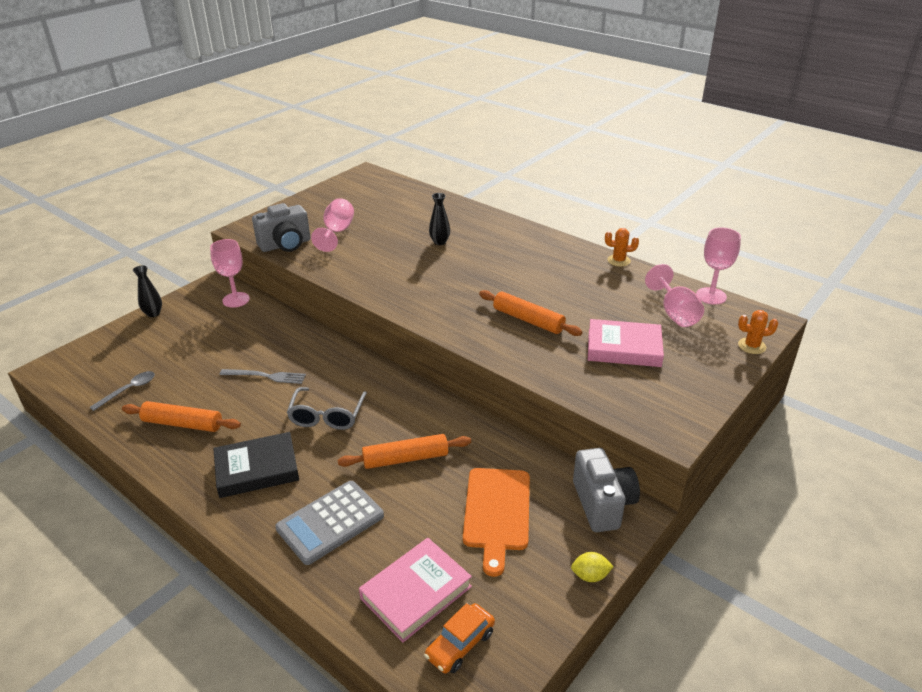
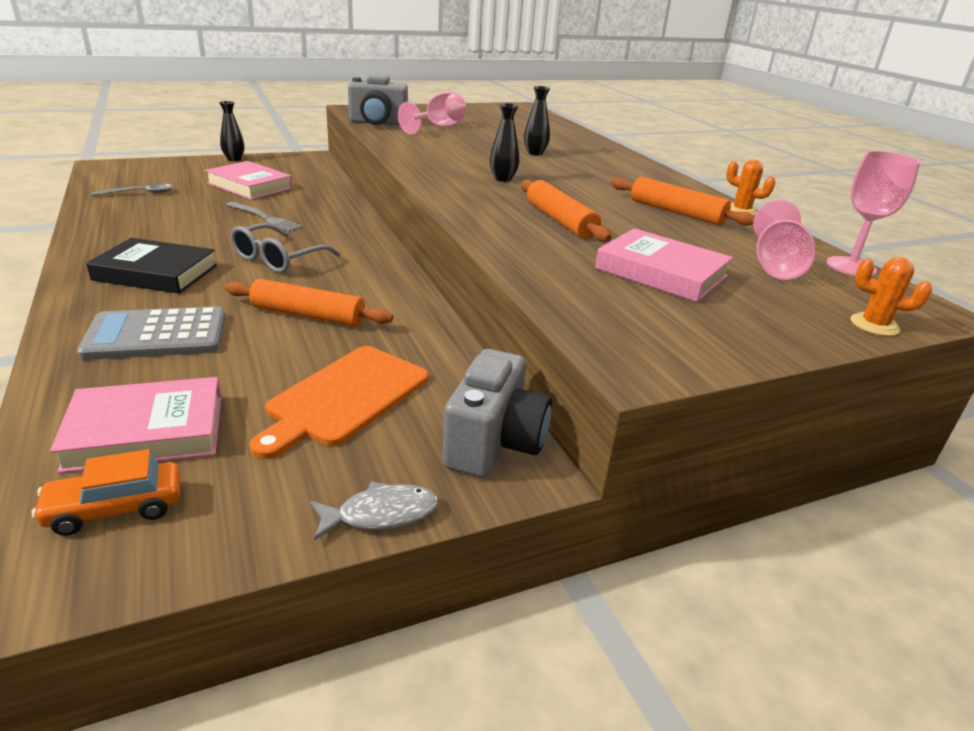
camera: 25 degrees right, 5 degrees down
orange rolling pin [122,401,241,432] -> orange rolling pin moved to [611,177,754,226]
pink goblet [210,239,250,308] -> none
yellow lemon [571,552,614,582] -> grey fish [310,482,439,541]
none -> pink book [205,161,293,200]
none -> black vase [490,103,520,182]

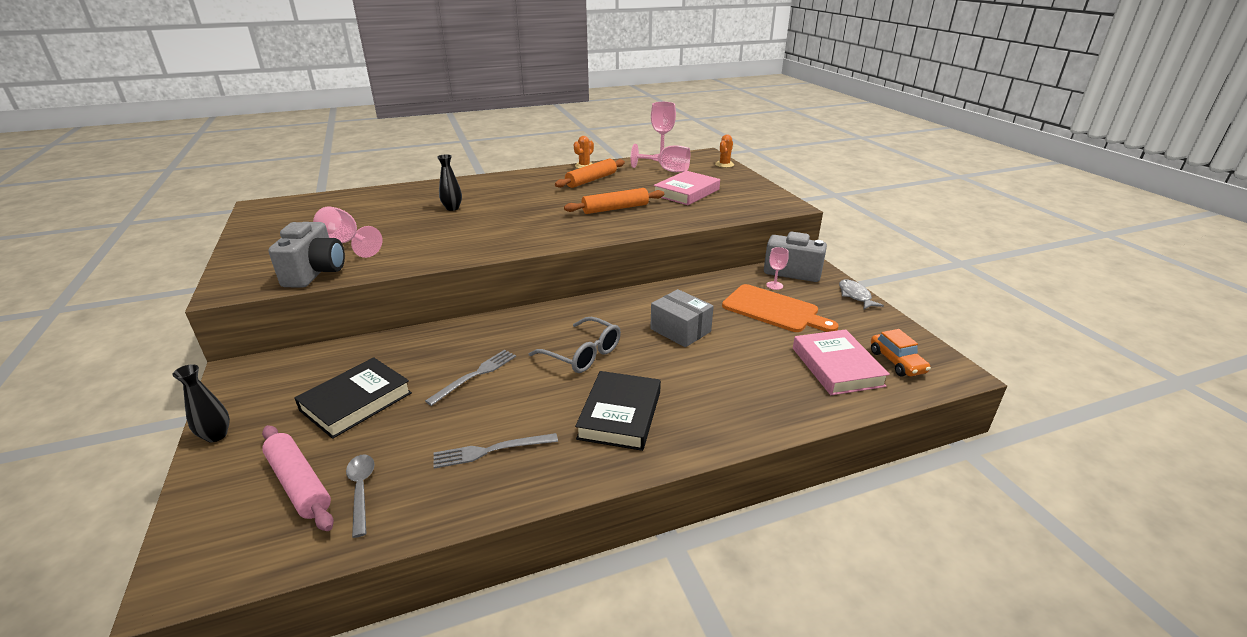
camera: 85 degrees left, 0 degrees up
grey calculator [77,307,226,360] -> none
pink book [205,161,293,200] -> black book [294,357,412,439]
orange rolling pin [225,279,393,326] -> grey box [650,289,714,347]
black vase [490,103,520,182] -> none
none -> pink rolling pin [262,425,334,531]
none -> grey fork [434,433,558,469]
none -> pink goblet [766,247,789,290]

